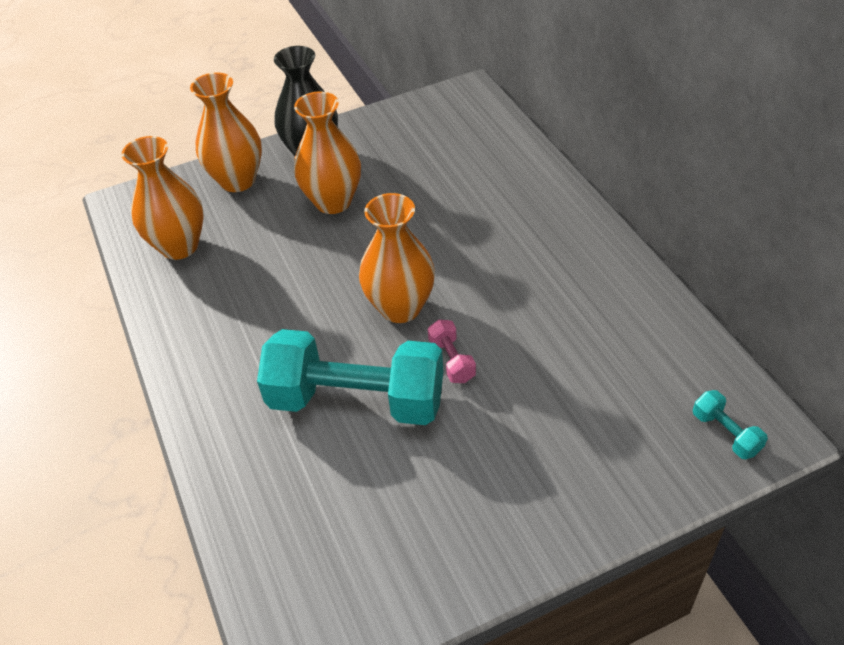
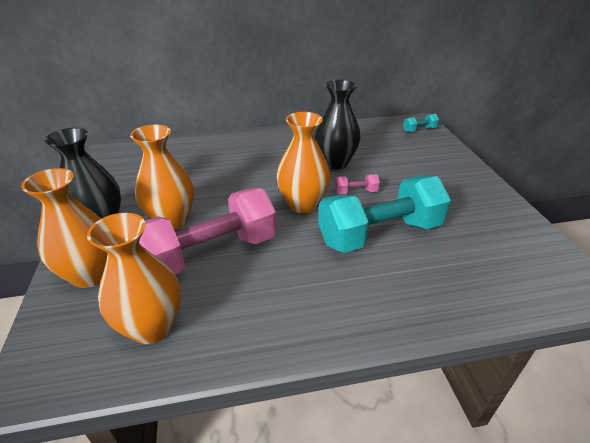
camera: 80 degrees left, 10 degrees down
turquoise dumbbell [257,329,443,425] -> turquoise dumbbell turned 45 degrees clockwise [318,176,451,253]
none -> pink dumbbell [139,188,277,275]
none -> black vase [314,80,361,169]

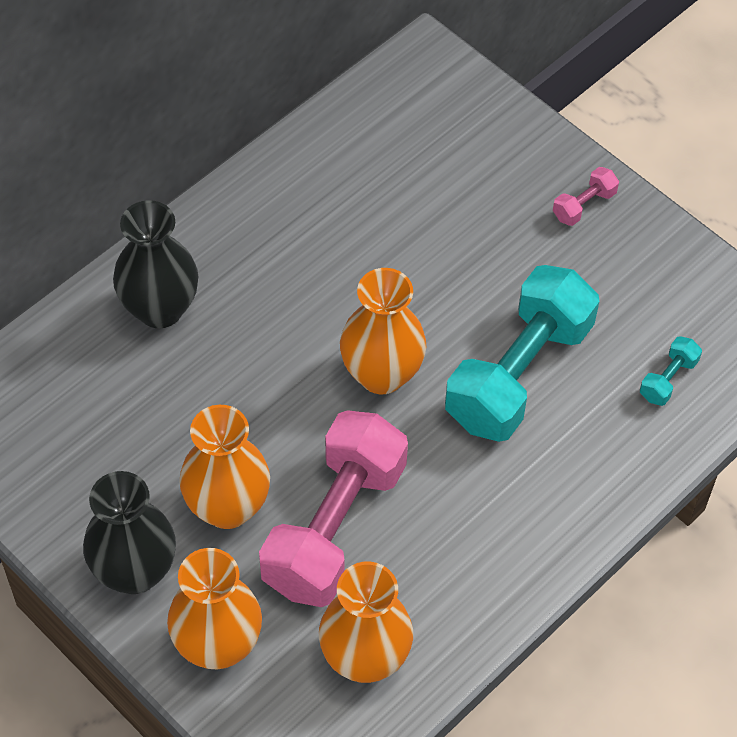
camera: 35 degrees left, 20 degrees up
black vase [314,80,361,169] -> black vase moved to [113,200,198,328]
pink dumbbell [334,174,380,194] -> pink dumbbell moved to [553,167,619,226]
turquoise dumbbell [403,114,439,132] -> turquoise dumbbell moved to [640,336,702,406]

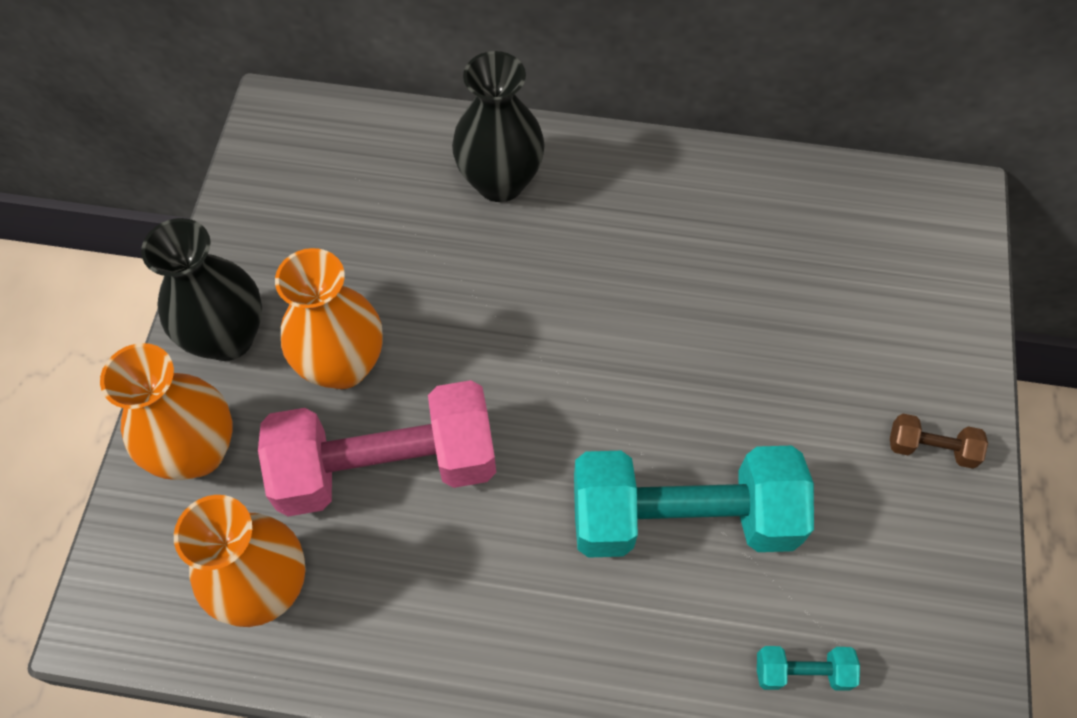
camera: 55 degrees right, 5 degrees up
orange vase [340,268,426,394] -> none
pink dumbbell [553,167,619,226] -> brown dumbbell [890,414,988,469]

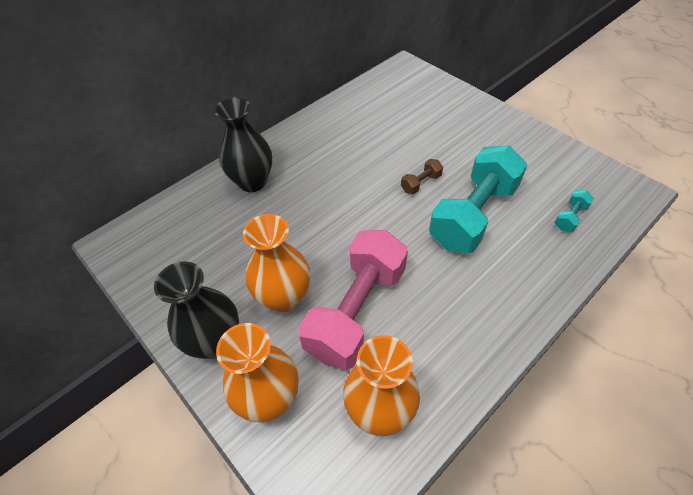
camera: 50 degrees left, 10 degrees down
brown dumbbell [890,414,988,469] -> brown dumbbell moved to [401,159,443,194]

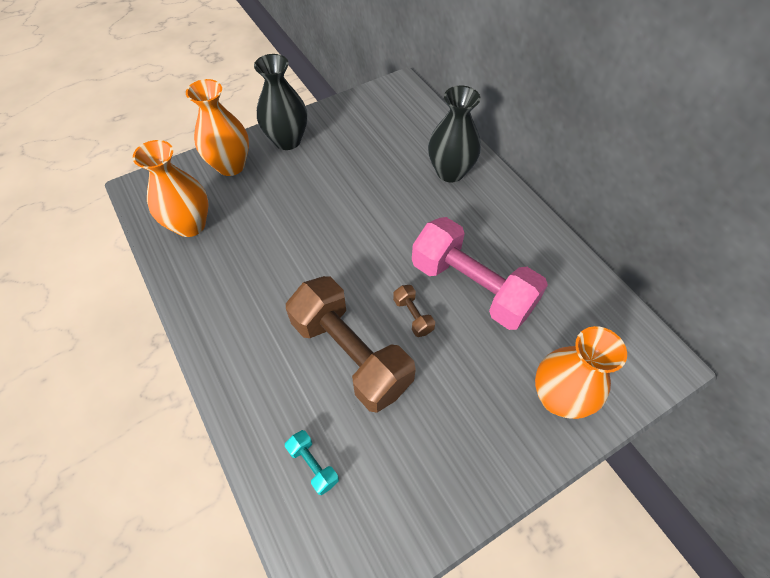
camera: 100 degrees right, 5 degrees up
orange vase [243,214,310,312] -> orange vase moved to [535,326,627,419]
pink dumbbell [299,230,408,370] -> pink dumbbell moved to [412,217,548,330]
turquoise dumbbell [429,145,527,253] -> brown dumbbell [286,276,416,413]

